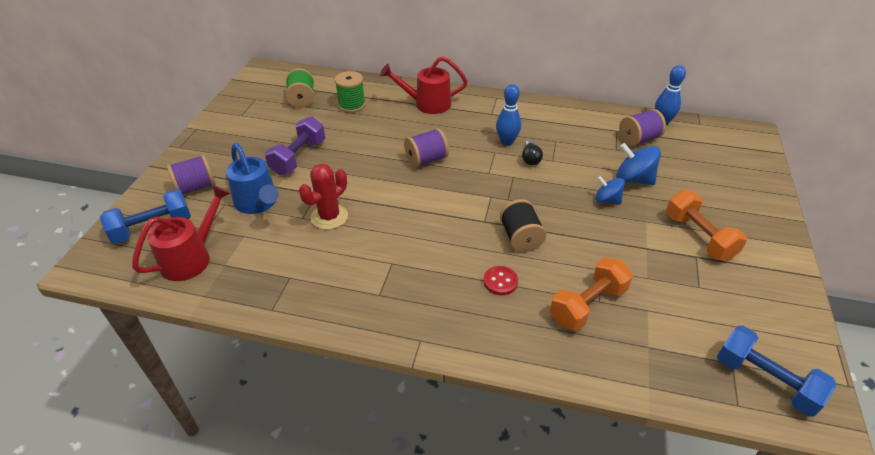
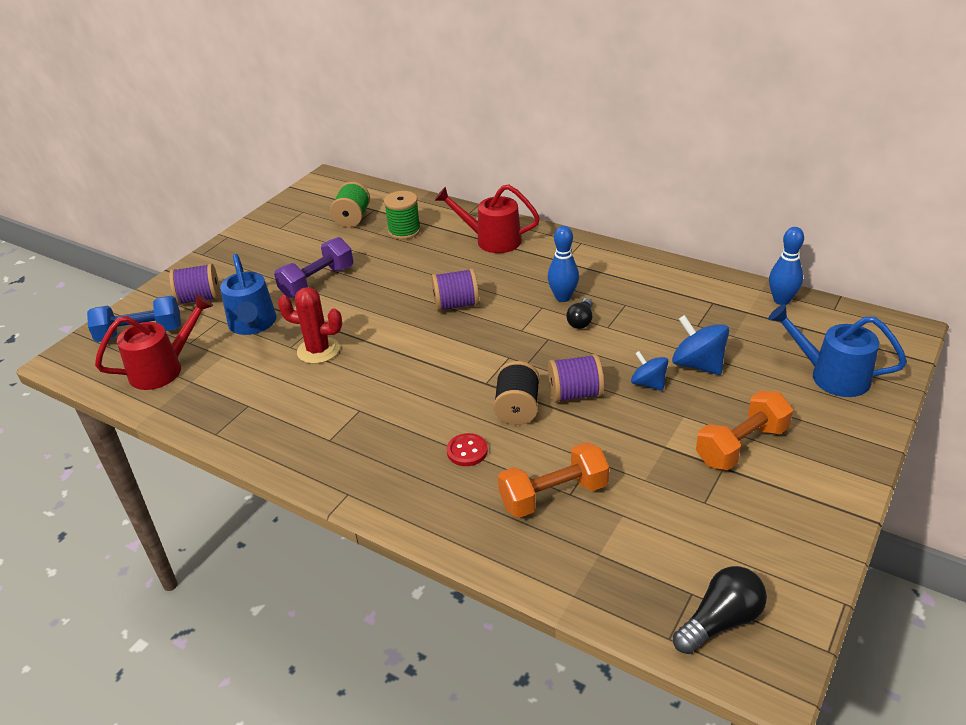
camera: 20 degrees right, 5 degrees down
red cactus [299,163,348,230] -> red cactus turned 45 degrees clockwise [278,287,342,364]
purple spool [619,109,666,146] -> purple spool moved to [548,354,604,403]
orange dumbbell [666,190,747,261] -> orange dumbbell turned 60 degrees clockwise [696,391,793,470]
blue dumbbell [717,326,836,417] -> black light bulb [673,566,767,654]
none -> blue watering can [768,304,907,397]

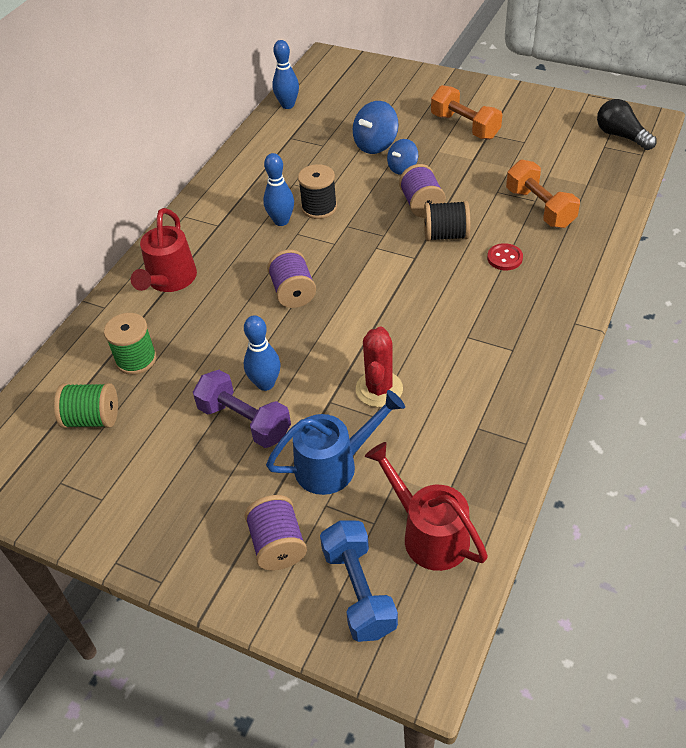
camera: 95 degrees left, 10 degrees up
black light bulb [566,298,593,329] -> black spool [298,164,337,219]
blue watering can [768,304,907,397] -> none
none -> blue bowling pin [244,315,280,391]

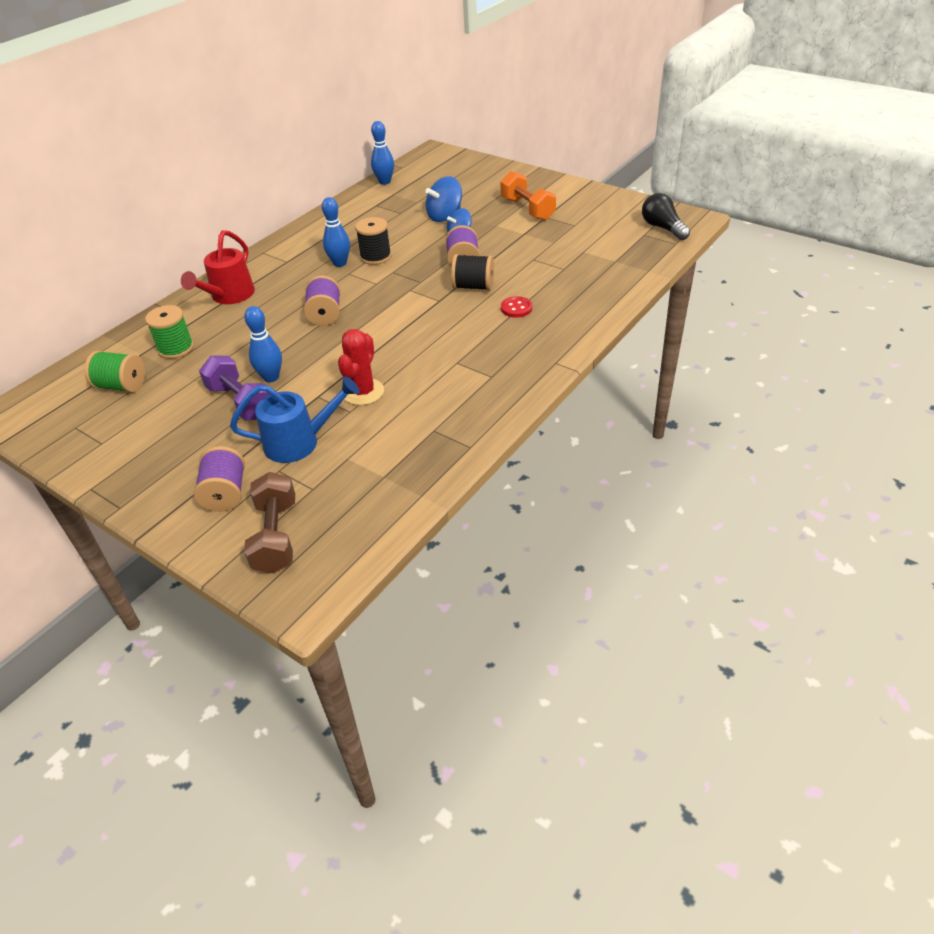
camera: 10 degrees right, 5 degrees down
blue dumbbell [320,520,398,642] -> brown dumbbell [244,472,295,574]
red watering can [365,442,488,571] -> none
orange dumbbell [506,160,580,228] -> none

